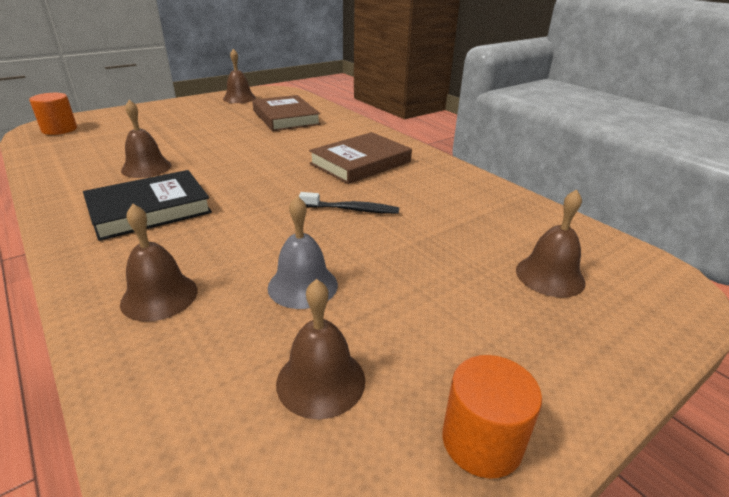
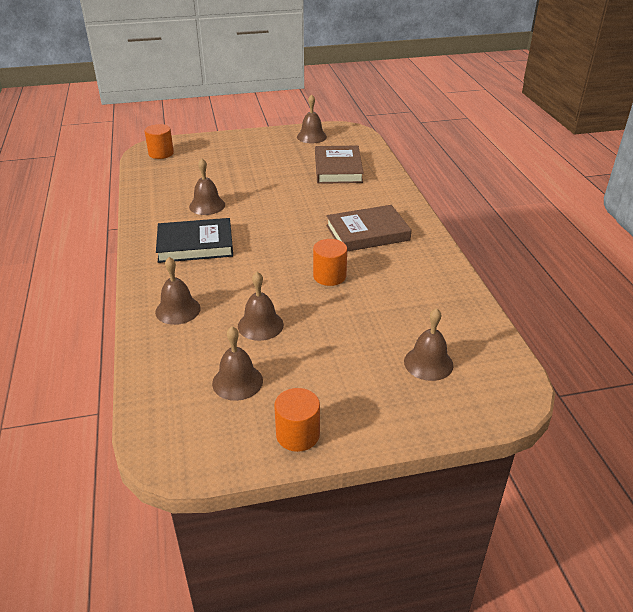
camera: 25 degrees right, 5 degrees up
grey bell [268,196,338,309] -> brown bell [238,272,284,341]
black toothbrush [299,192,399,214] -> orange cylinder [313,239,347,286]

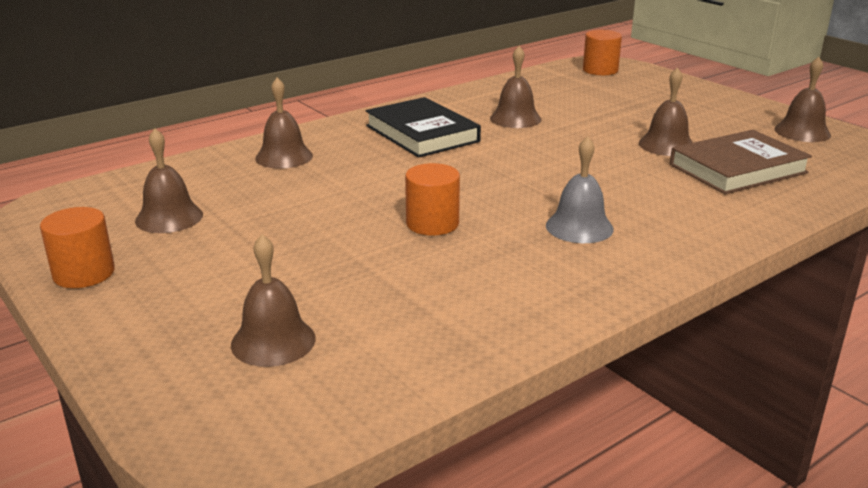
camera: 65 degrees right, 10 degrees down
brown bell [238,272,284,341] -> brown bell moved to [639,67,693,156]
brown book [326,205,412,252] -> grey bell [546,136,614,243]

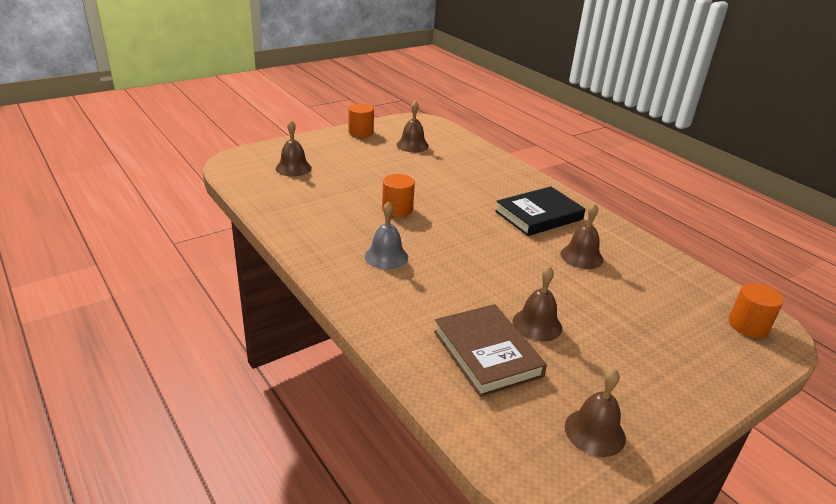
camera: 90 degrees right, 5 degrees up
brown bell [255,78,313,169] -> none

